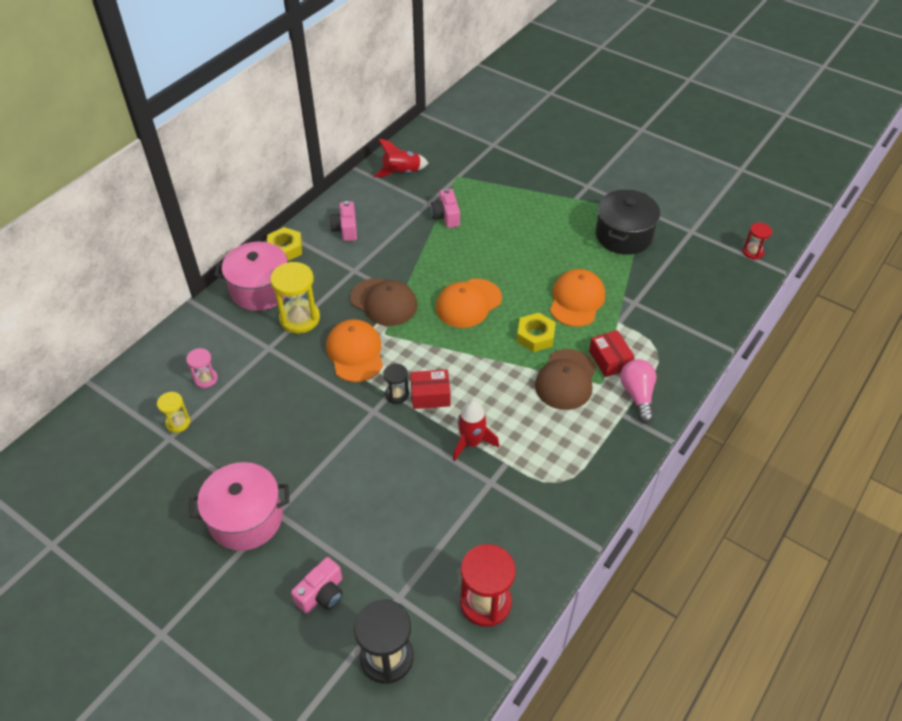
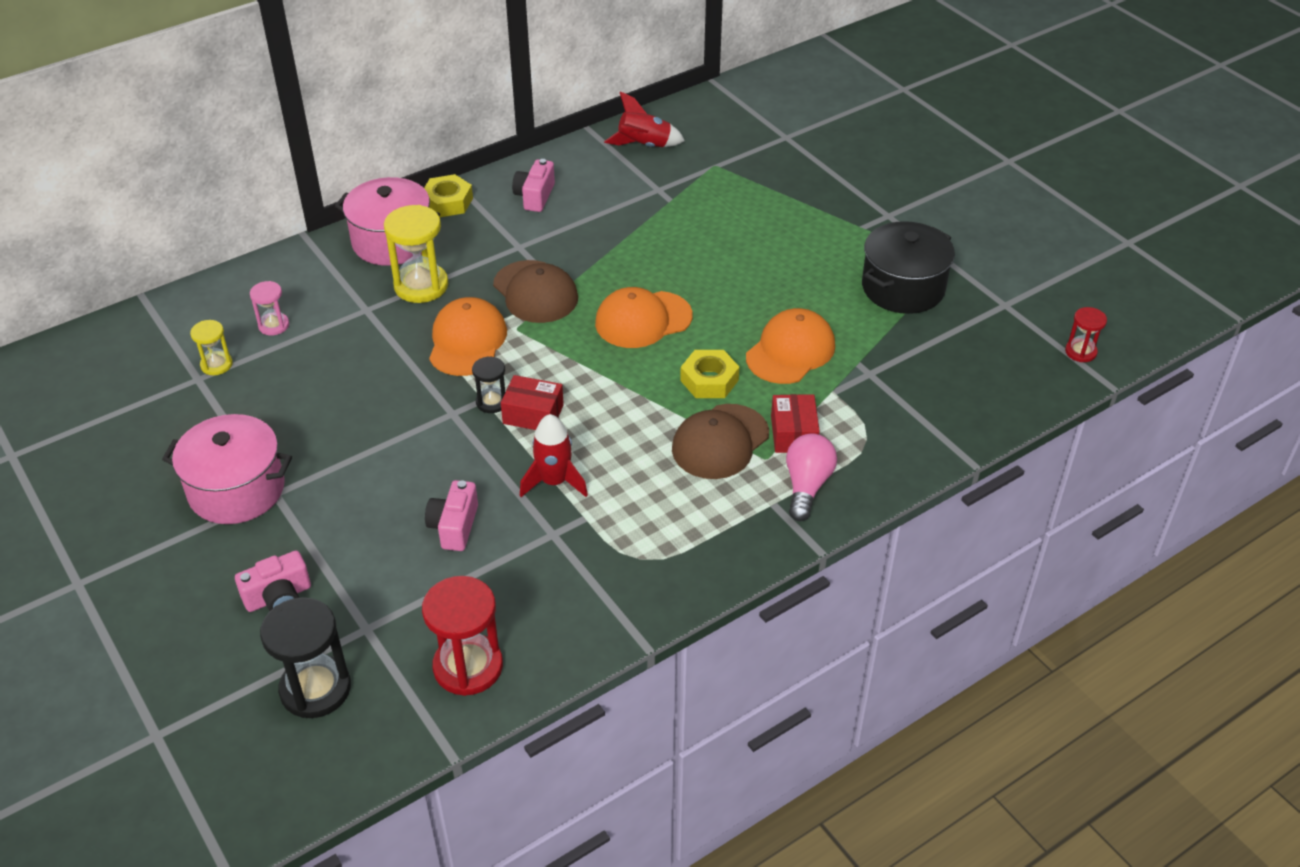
camera: 20 degrees right, 5 degrees down
pink camera [431,188,460,228] -> pink camera moved to [425,480,478,551]

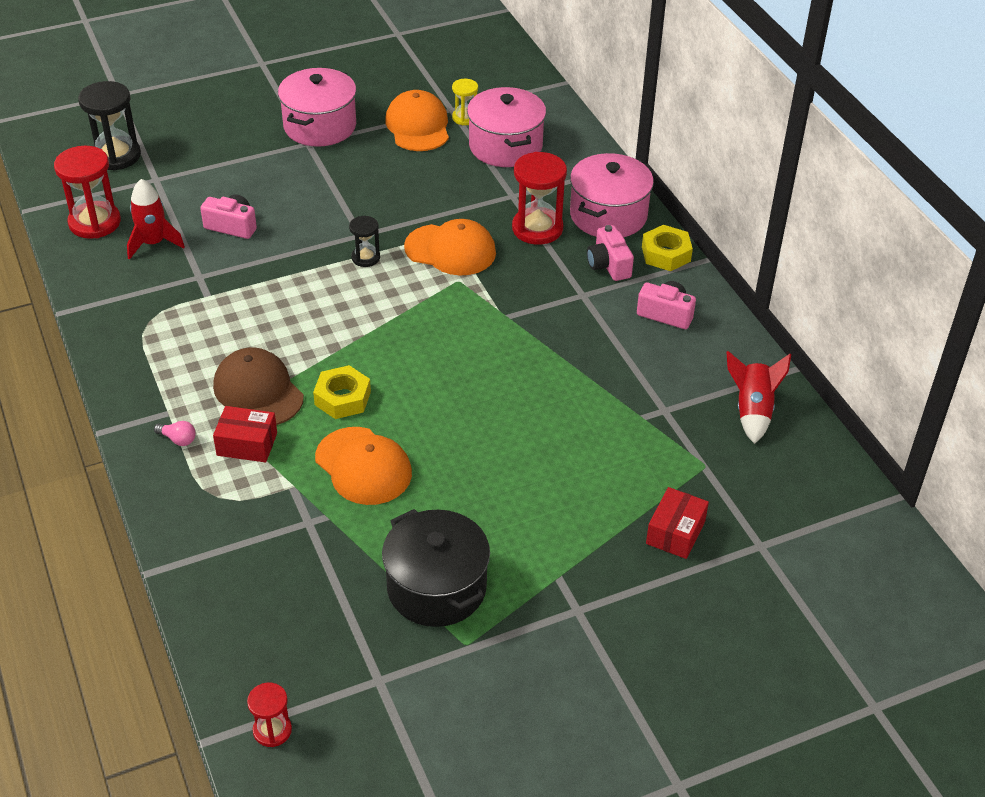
camera: 100 degrees right, 0 degrees up
pink camera [235,551,311,612] -> pink camera moved to [587,225,634,281]
pink hourglass [250,281,289,335] -> pink pot [467,87,546,167]
yellow hourglass [384,205,448,303] -> red hourglass [512,152,567,245]
brown cap [493,260,578,323] -> none
red box [501,375,564,430] -> red box moved to [646,487,709,559]
red rocket [520,414,588,497] -> red rocket moved to [127,179,185,260]
orange cap [595,287,693,348] -> orange cap moved to [385,90,449,151]
pink light bulb [786,433,837,521] -> pink light bulb [154,421,196,446], size x0.52

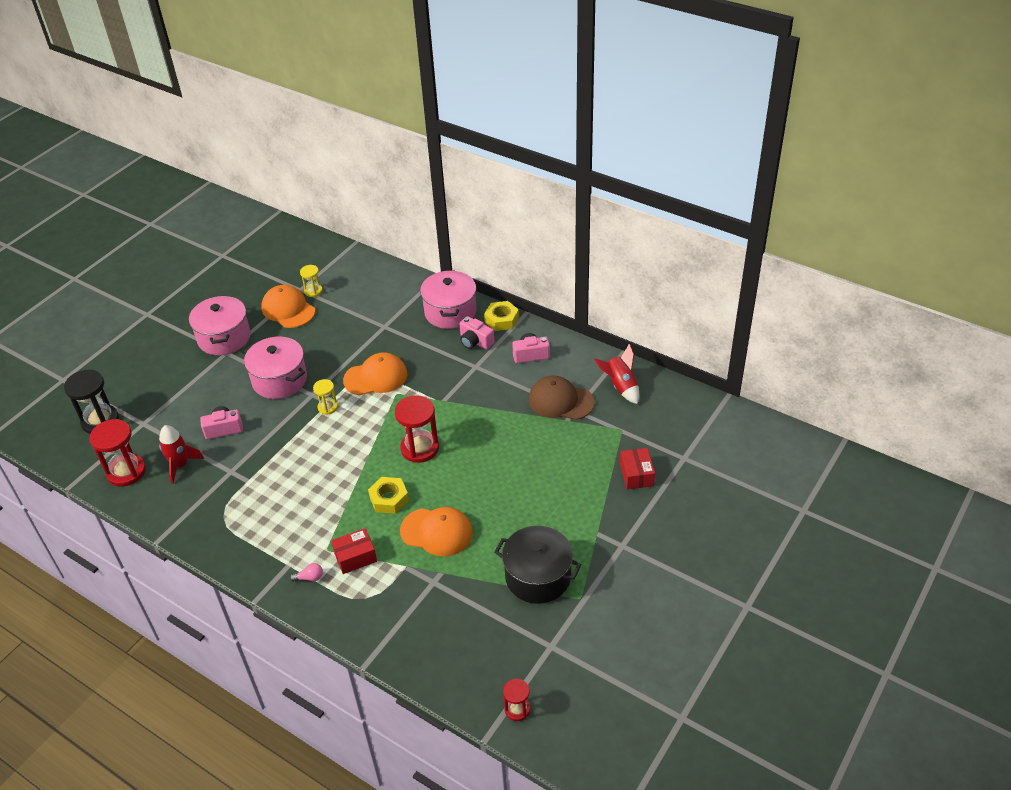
camera: 30 degrees left, 0 degrees up
brown cap [213,348,304,425] -> brown cap moved to [529,376,595,420]
black hourglass [349,216,380,267] -> yellow hourglass [313,379,338,415]
pink pot [467,87,546,167] -> pink pot moved to [244,337,307,399]
red hourglass [512,152,567,245] -> red hourglass moved to [395,395,439,463]

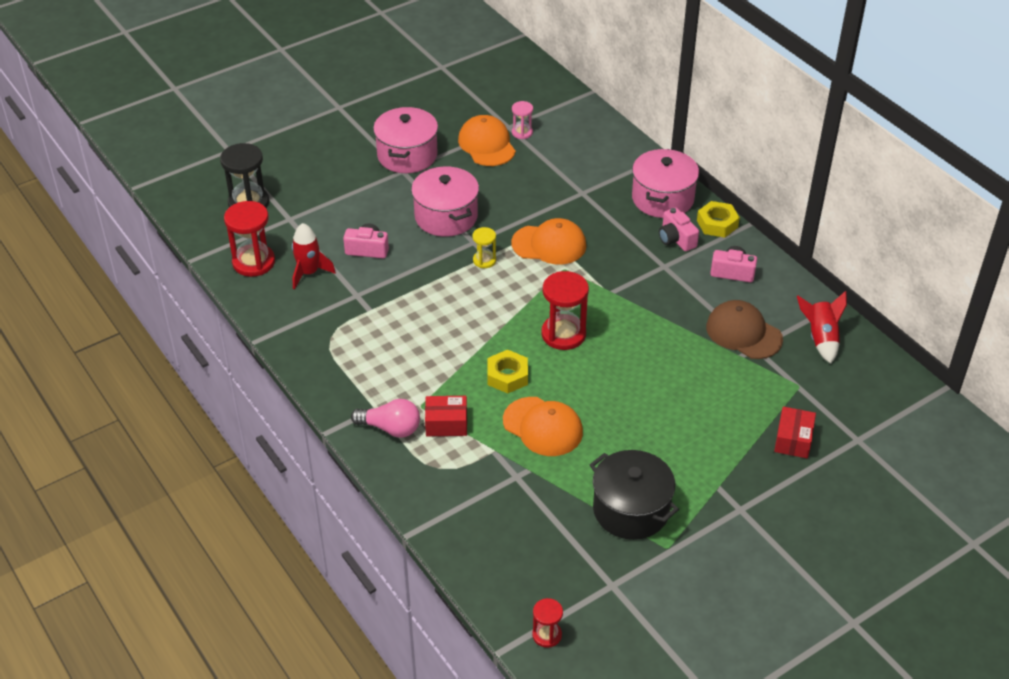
camera: 20 degrees right, 0 degrees up
pink light bulb [290,563,323,582] -> pink light bulb [351,399,420,438], size x1.91
yellow hourglass [300,265,323,297] -> pink hourglass [512,101,533,139]

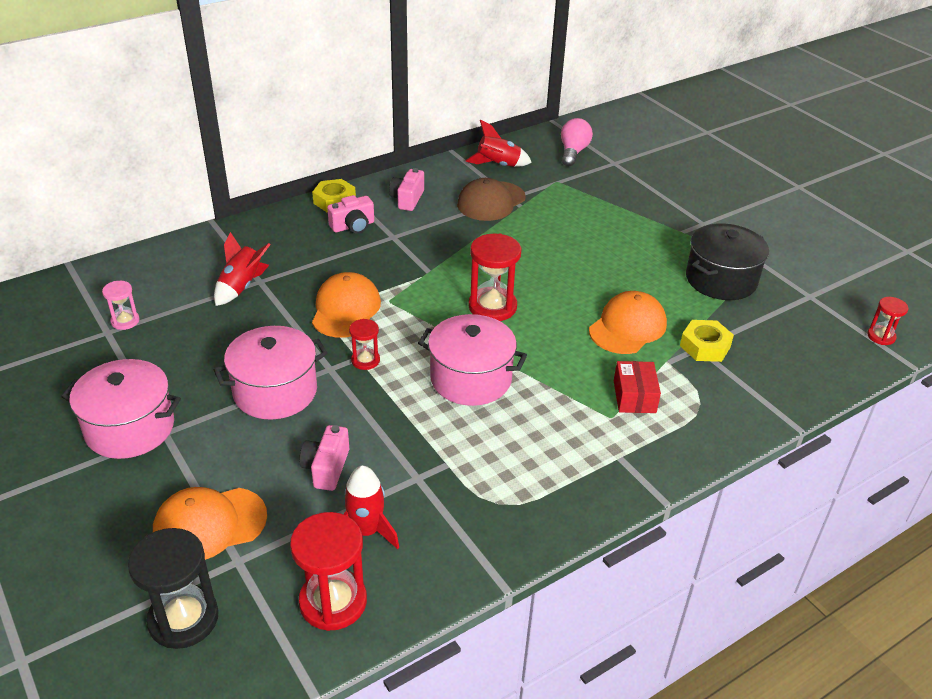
camera: 90 degrees left, 5 degrees down
pink light bulb [351,399,420,438] -> pink light bulb moved to [561,118,593,166]
orange cap [458,115,516,166] -> orange cap moved to [153,487,267,560]
yellow hourglass [472,227,496,268] -> red hourglass [349,319,380,370]
yellow nut [488,350,528,393] -> yellow nut moved to [680,320,734,362]
pink pot [632,149,699,218] -> pink pot moved to [418,314,527,406]
red box [774,406,816,458] -> none
none -> red rocket [214,232,271,306]

